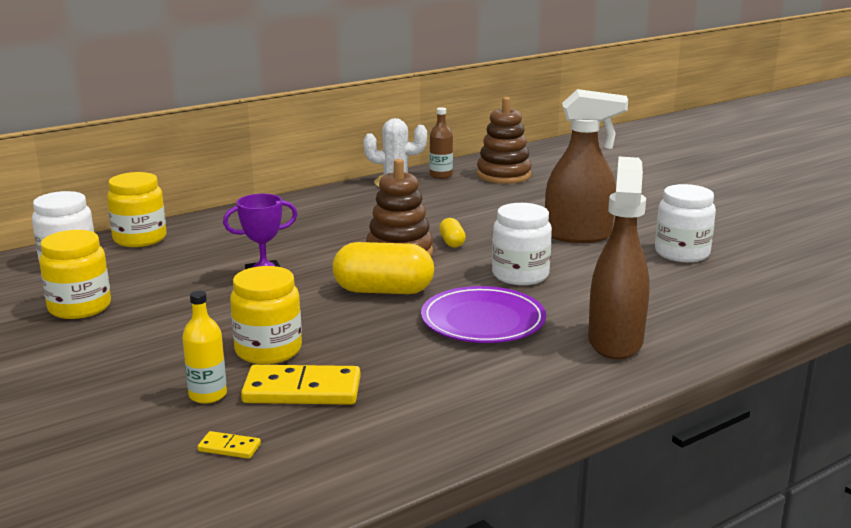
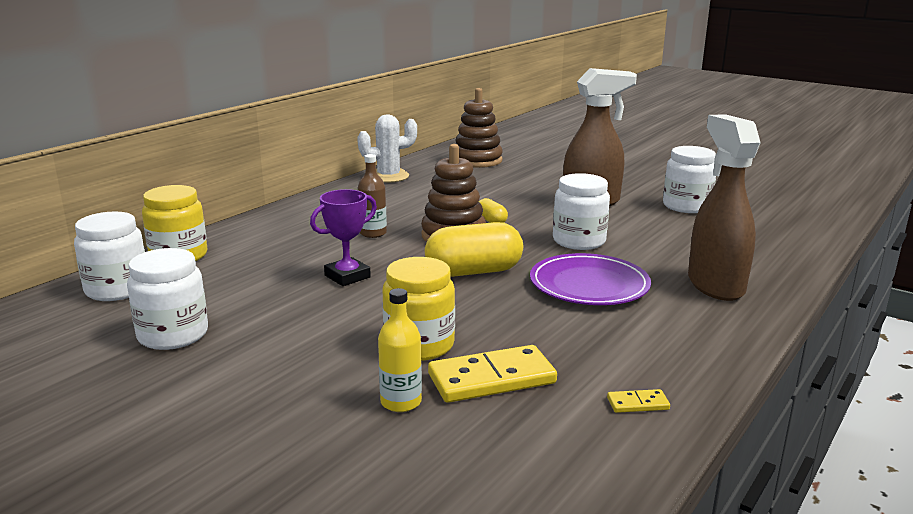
camera: 20 degrees left, 0 degrees up
yellow jar [39,230,111,319] -> white jar [127,248,208,350]
yellow domino [198,431,261,459] -> yellow domino moved to [607,389,670,413]
brown bottle [429,107,453,179] -> brown bottle moved to [358,154,387,238]

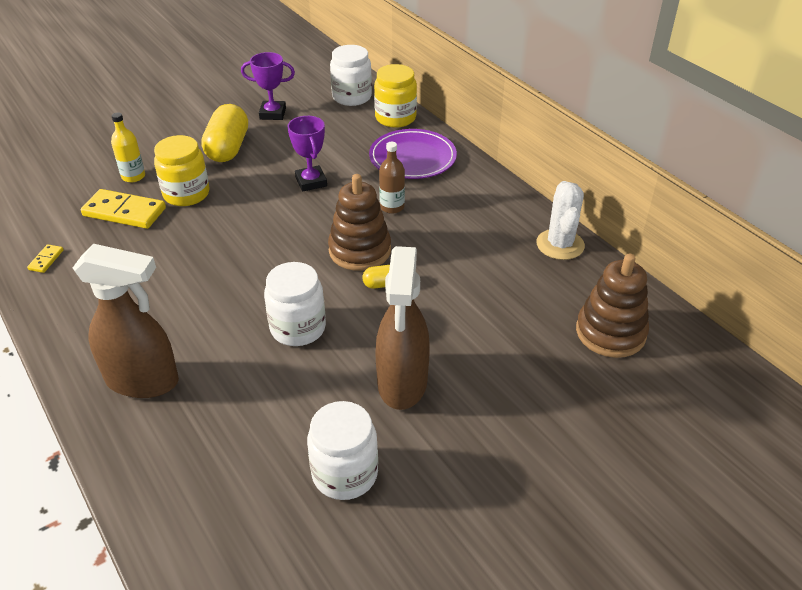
camera: 110 degrees right, 20 degrees up
white jar [127,248,208,350] -> purple trophy [241,52,295,120]
yellow capsule [425,222,523,277] -> yellow capsule moved to [201,104,248,162]
yellow domino [428,345,557,403] -> yellow domino turned 75 degrees counterclockwise [81,189,166,229]
purple plate [530,253,651,305] -> purple plate moved to [369,129,457,179]

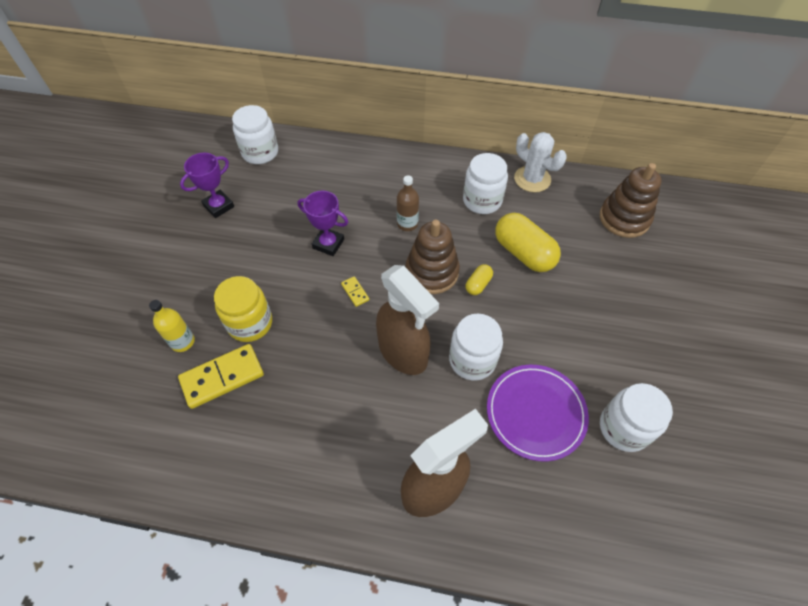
camera: 45 degrees left, 15 degrees up
yellow domino [27,244,64,273] -> yellow domino moved to [341,276,369,307]
yellow capsule [201,104,248,162] -> yellow capsule moved to [495,213,561,272]
purple plate [369,129,457,179] -> purple plate moved to [487,365,589,462]
yellow jar [374,64,417,128] -> none
brown spray bottle [375,246,430,410] -> brown spray bottle moved to [376,265,439,375]
none -> white jar [463,153,508,214]

